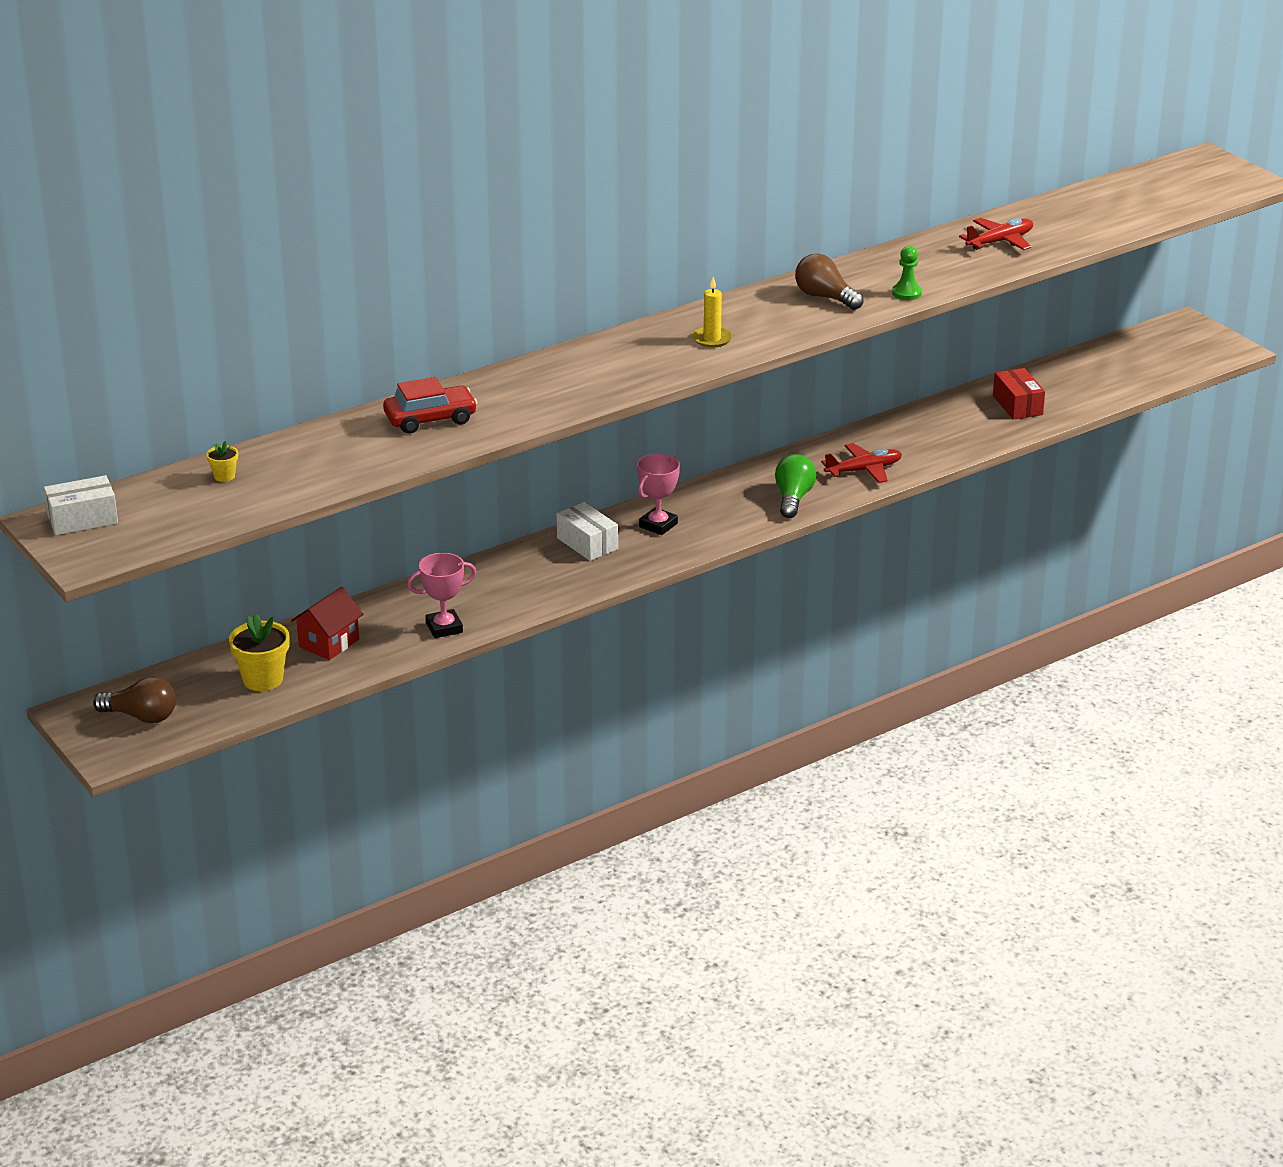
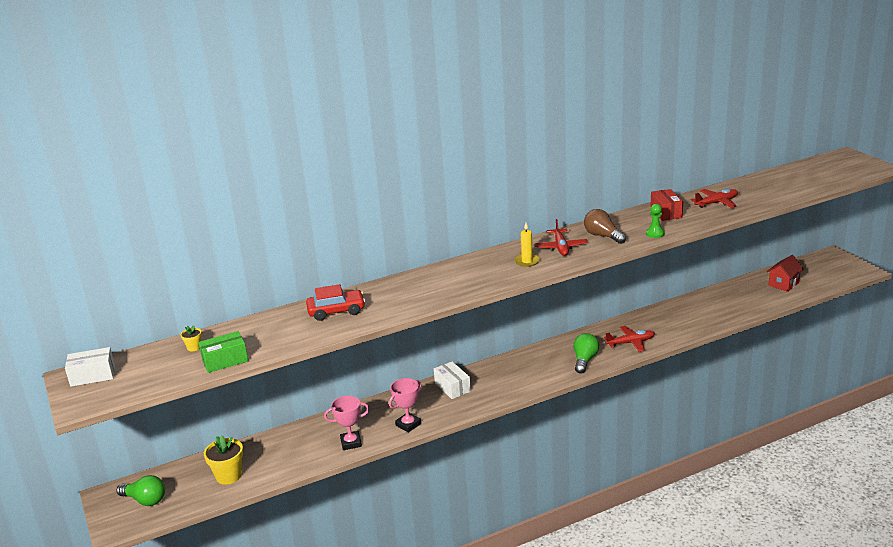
camera: 10 degrees right, 5 degrees down
brown light bulb [93,677,176,723] -> green light bulb [116,475,165,506]
red house [291,587,363,660] -> red house moved to [767,255,804,292]
pink trophy [637,453,680,535] -> pink trophy moved to [389,378,422,433]
red box [993,368,1045,420] -> red box moved to [650,189,683,221]
none -> green box [198,331,248,373]
none -> red plane [535,219,588,256]

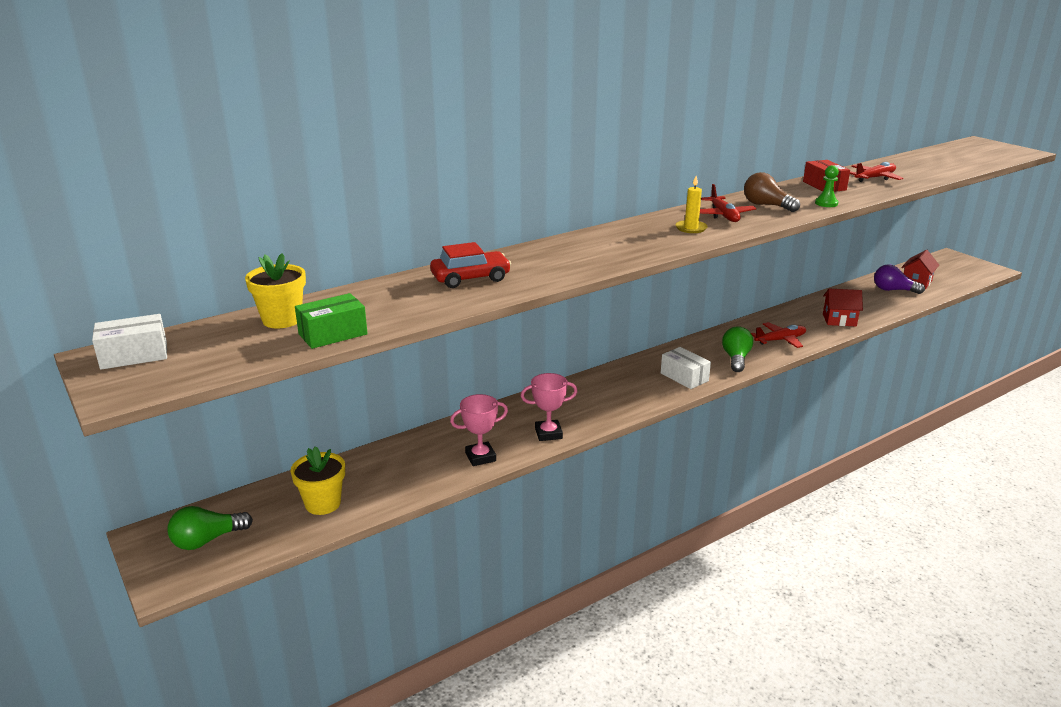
camera: 10 degrees left, 0 degrees up
green light bulb [116,475,165,506] -> green light bulb turned 135 degrees clockwise [167,506,253,550]
yellow flower pot [181,325,202,351] -> yellow flower pot [245,253,306,329], size x1.98
pink trophy [389,378,422,433] -> pink trophy turned 45 degrees clockwise [521,373,578,441]
white box [434,361,471,399] -> white box moved to [661,347,711,389]
none -> red house [823,289,863,326]
none -> purple light bulb [874,264,925,294]

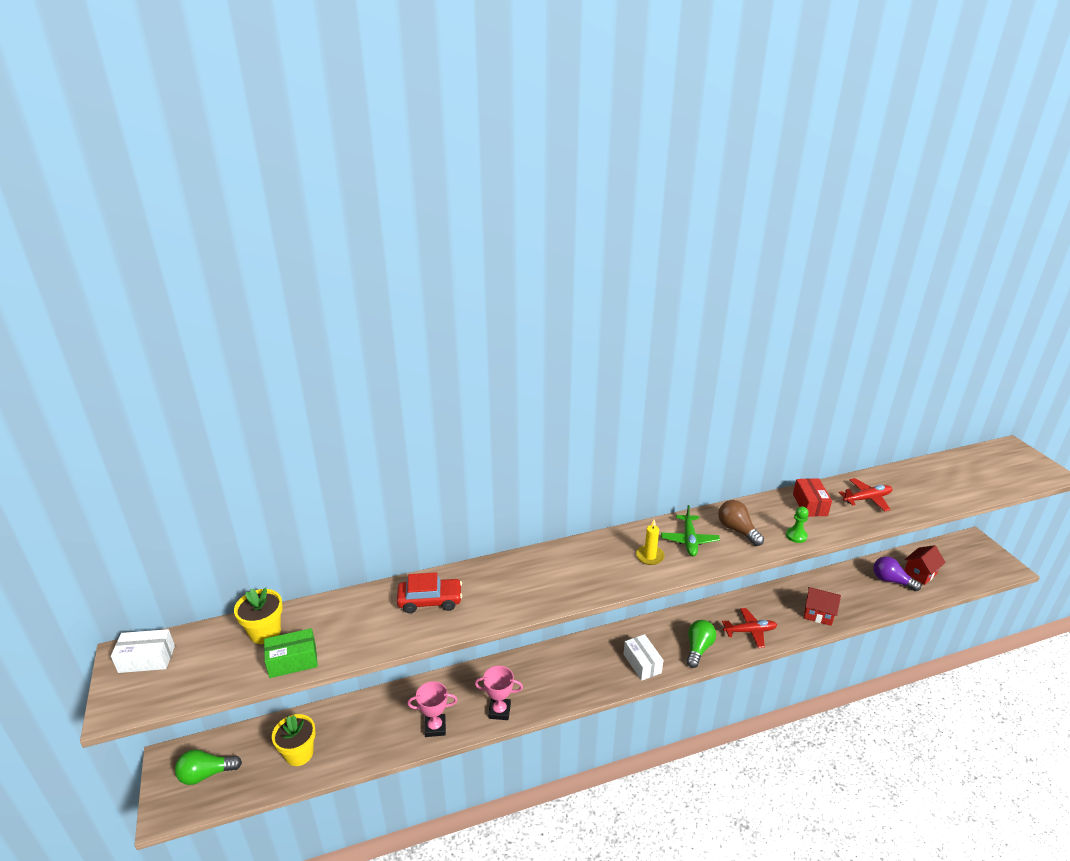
camera: 15 degrees right, 5 degrees up
red plane [700,184,757,222] -> green plane [661,505,720,556]

